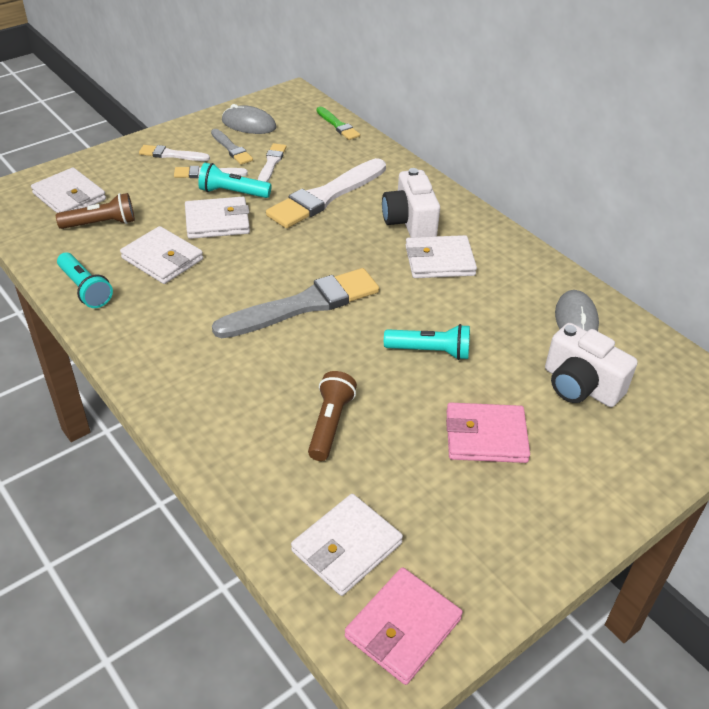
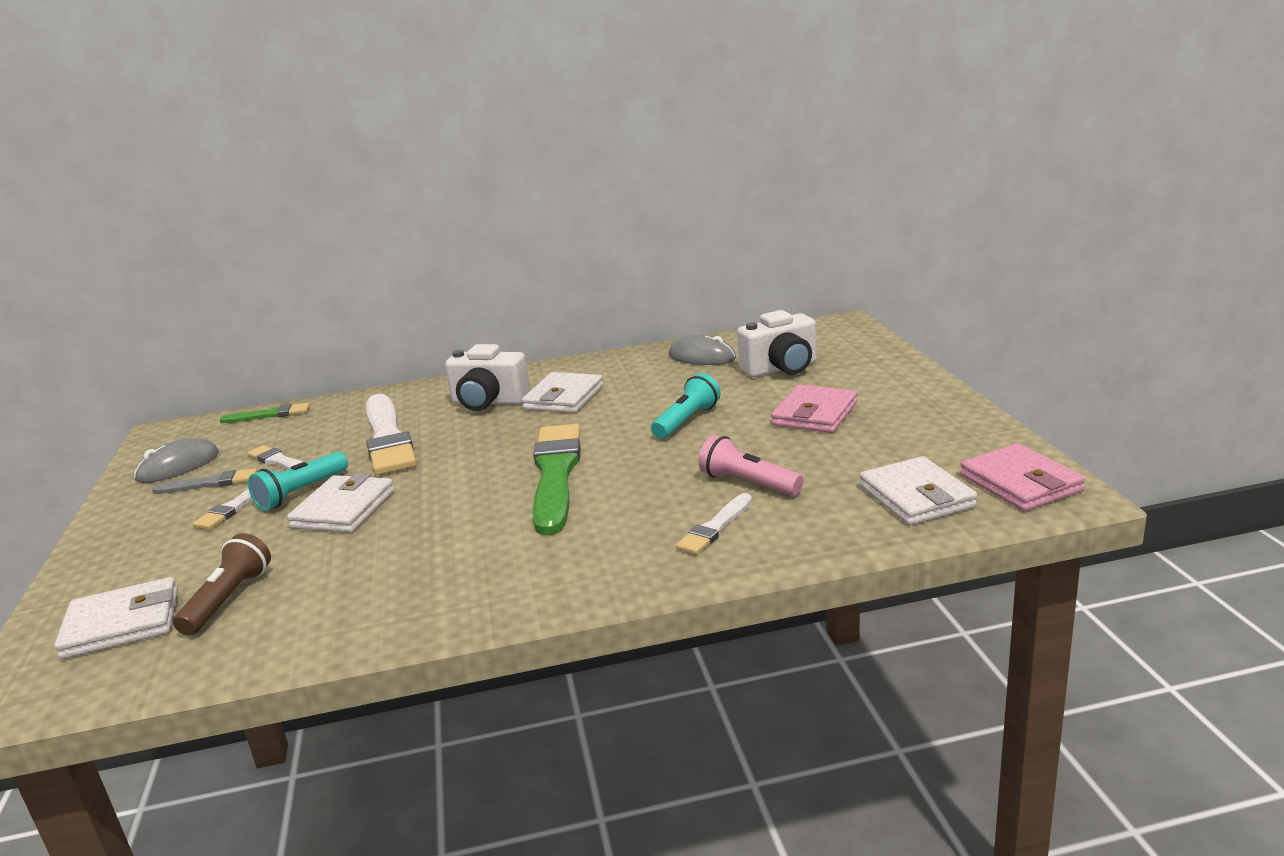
camera: 60 degrees left, 20 degrees down
turquoise flashlight [57,252,113,308] -> none
white wallet [120,226,203,284] -> none
white brush [139,145,210,161] -> white brush moved to [676,493,752,555]
grey brush [212,268,379,338] -> green brush [533,424,581,535]
brown flashlight [308,371,357,461] -> pink flashlight [699,435,803,496]

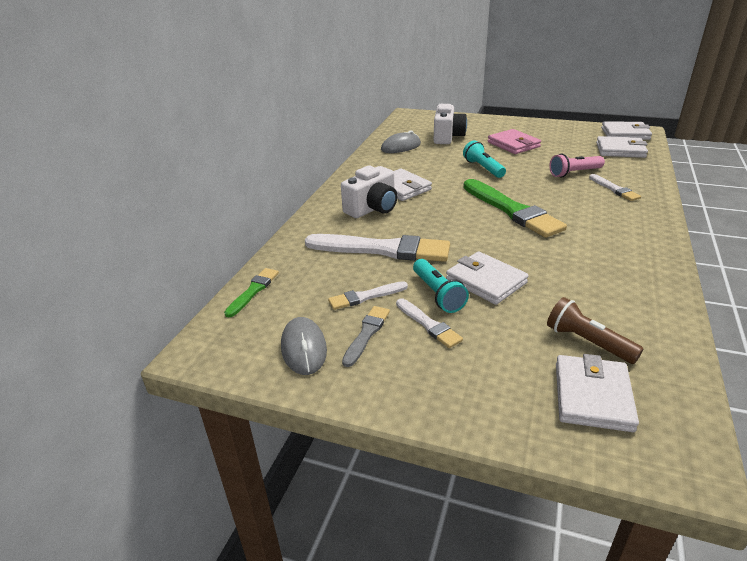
camera: 60 degrees left, 10 degrees up
green brush [533,424,581,535] -> green brush turned 150 degrees counterclockwise [463,179,567,238]
pink wallet [960,443,1086,511] -> white wallet [601,122,652,140]

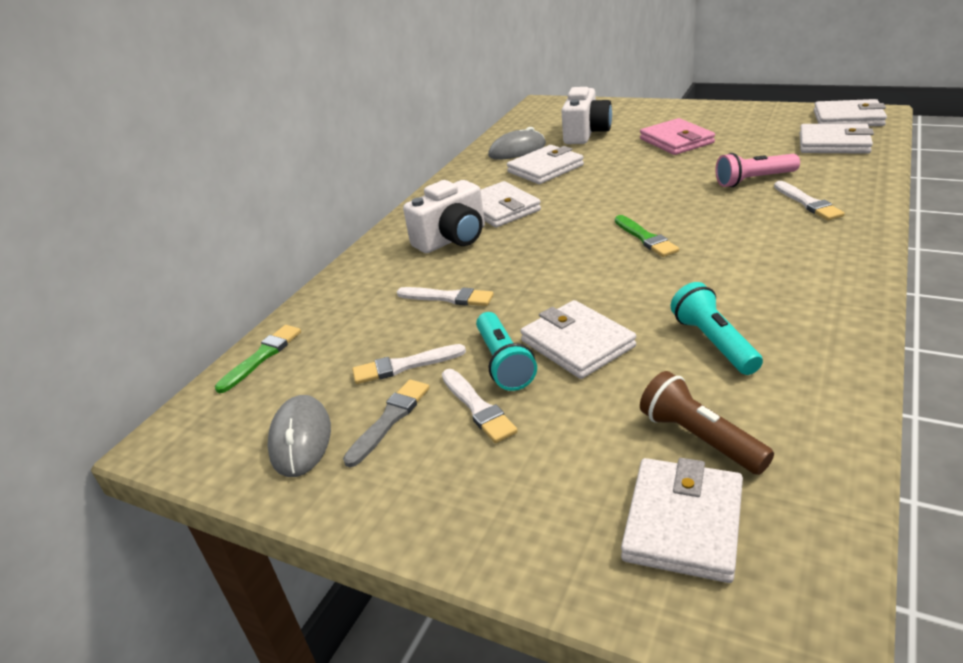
camera: 10 degrees right, 0 degrees up
white brush [305,234,450,262] -> white brush [397,287,494,306], size x0.50
turquoise flashlight [463,140,506,178] -> turquoise flashlight moved to [671,282,763,375]
green brush [463,179,567,238] -> green brush [615,215,679,257], size x0.50
none -> white wallet [507,145,584,184]

